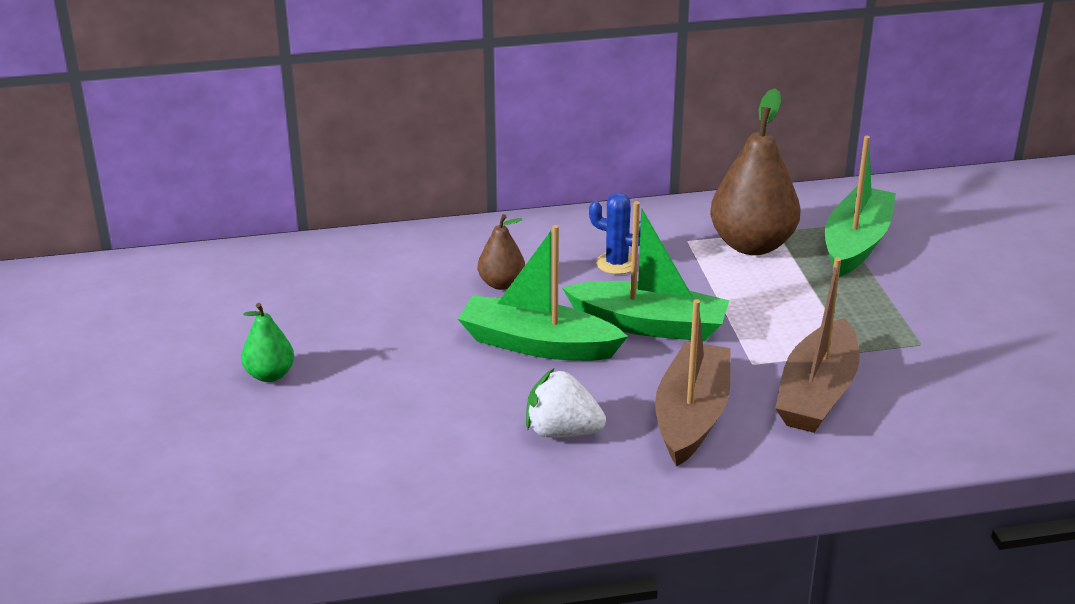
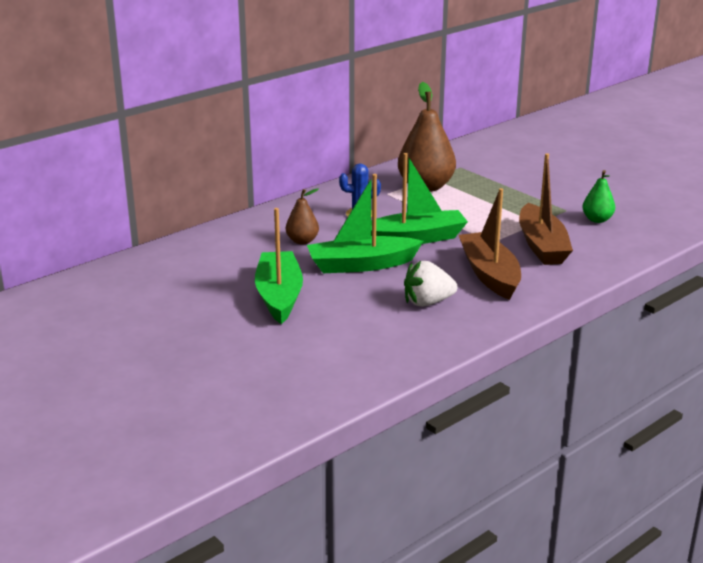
camera: 30 degrees left, 5 degrees down
green pear [241,303,294,382] -> green pear moved to [582,170,615,223]
green boat [825,136,896,277] -> green boat moved to [255,208,303,324]

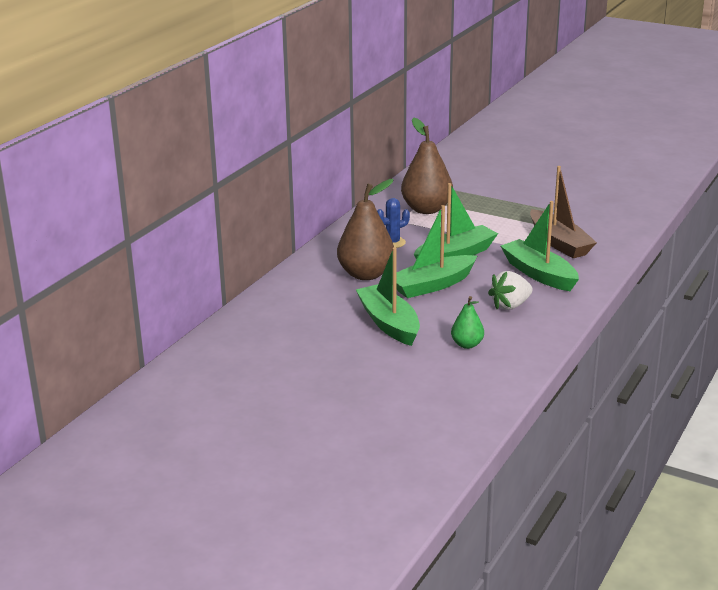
camera: 20 degrees left, 0 degrees up
brown pear [286,188,319,244] -> brown pear [337,179,394,280], size x1.93
brown boat [459,188,521,300] -> green boat [501,201,579,291]
green pear [582,170,615,223] -> green pear moved to [451,296,484,349]

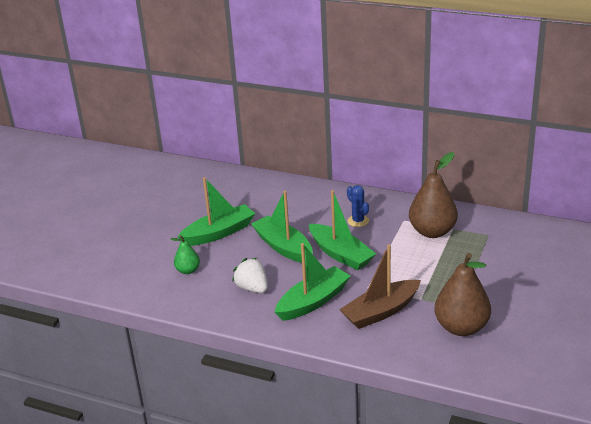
camera: 85 degrees right, 5 degrees up
brown pear [337,179,394,280] -> brown pear moved to [434,253,491,336]

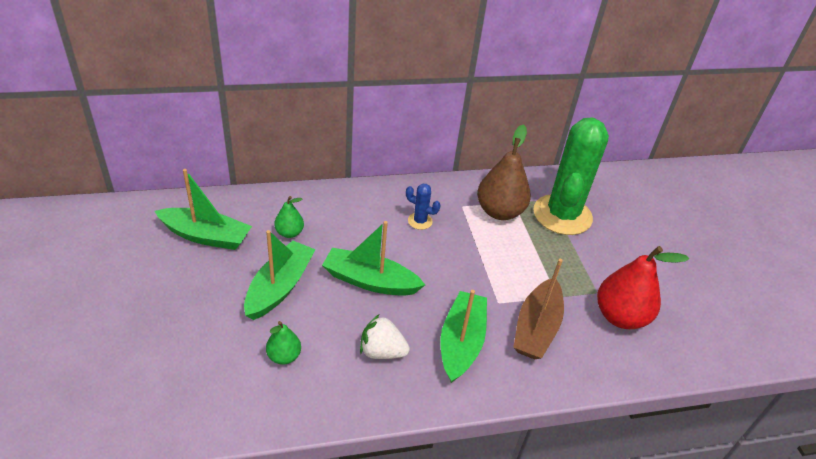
camera: 40 degrees left, 10 degrees up
green boat [309,190,376,270] -> green boat moved to [155,169,252,250]
brown pear [434,253,491,336] -> red pear [597,246,689,329]
none -> green pear [274,196,304,238]
none -> green cactus [533,117,609,235]

